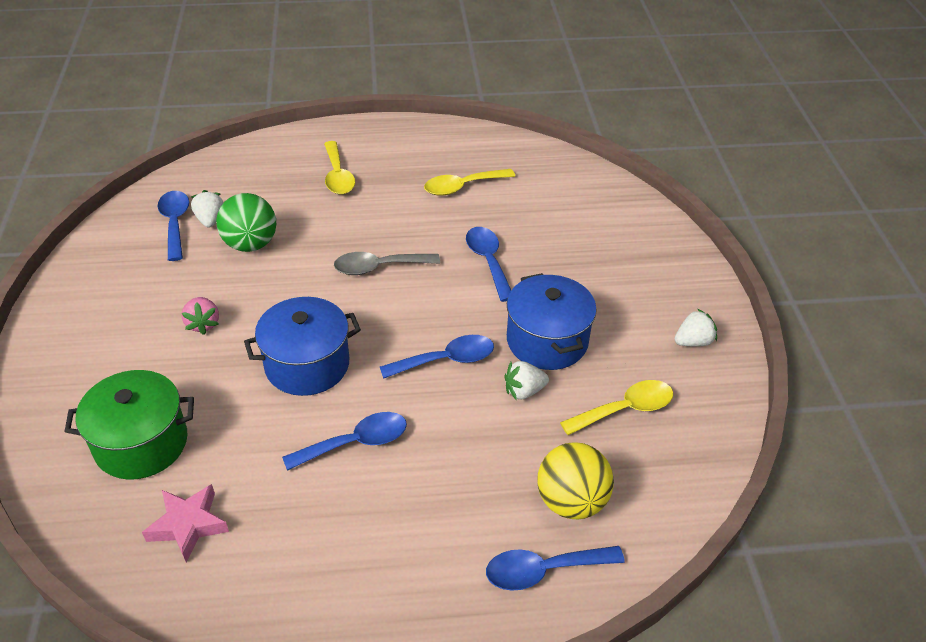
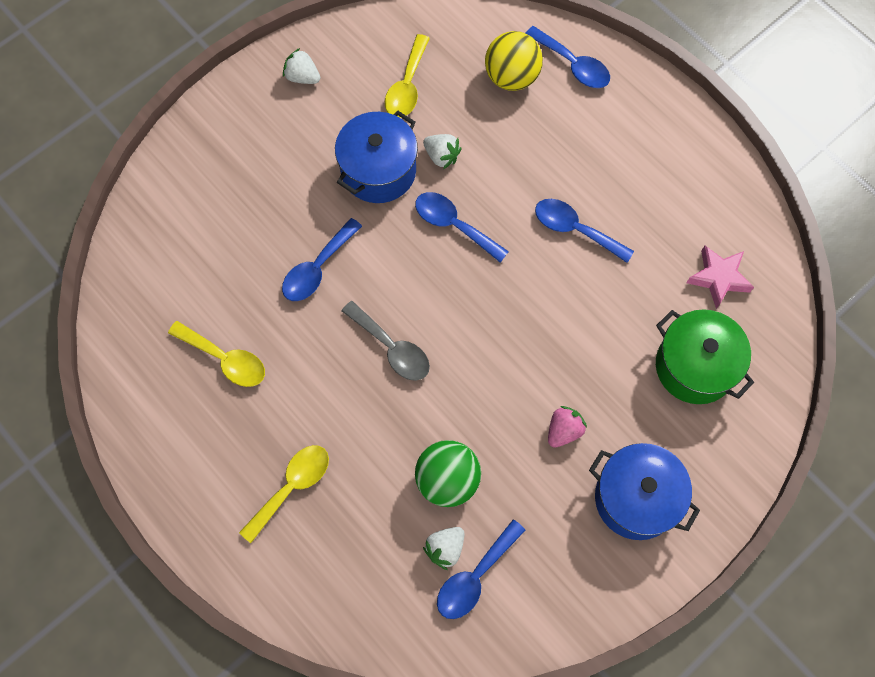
camera: 125 degrees left, 25 degrees up
blue pot [244,297,361,396] -> blue pot moved to [589,443,700,540]
yellow spoon [560,380,673,435] -> yellow spoon turned 105 degrees counterclockwise [385,34,430,118]

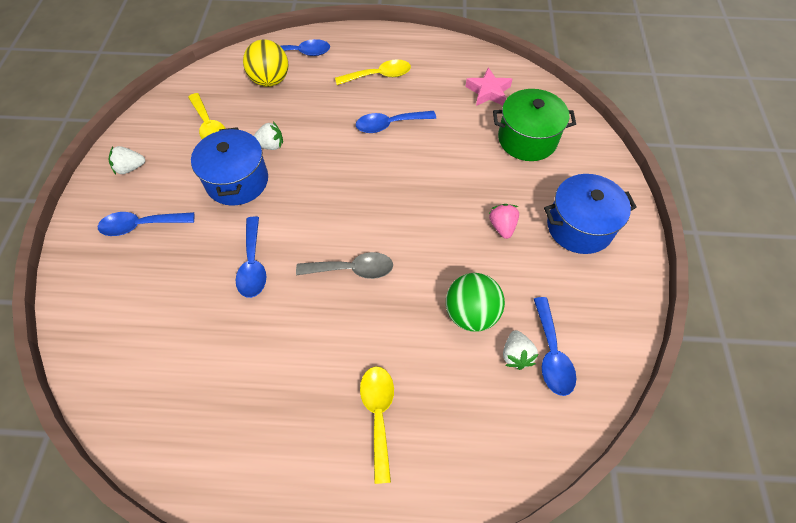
camera: 45 degrees left, 10 degrees down
yellow spoon [168,321,265,387] -> yellow spoon moved to [335,60,411,85]
blue spoon [415,192,509,262] -> blue spoon moved to [97,212,194,236]

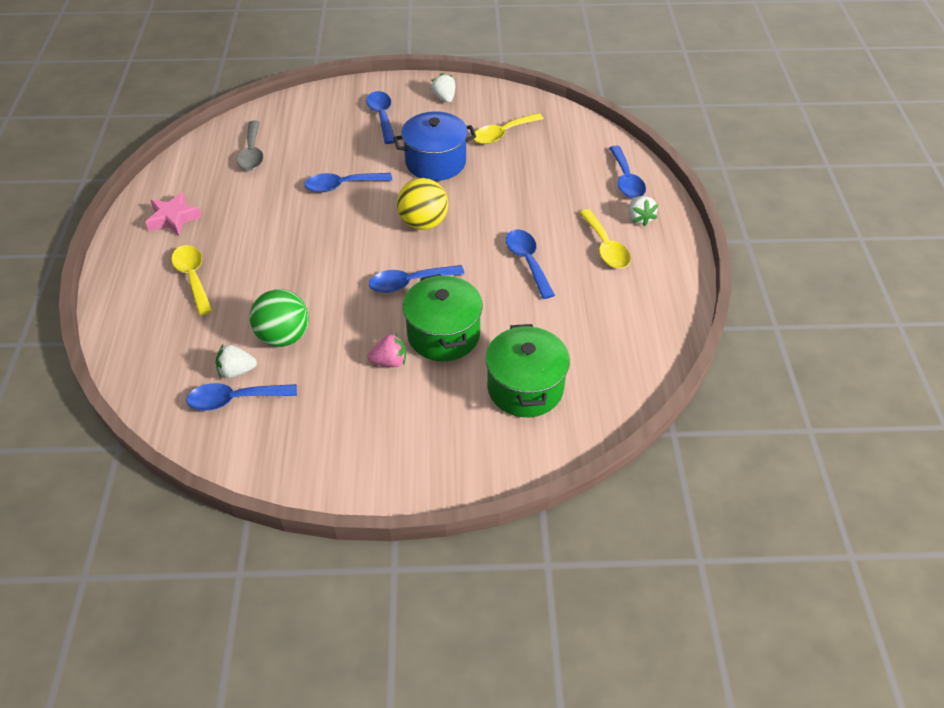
camera: 85 degrees right, 10 degrees down
yellow ball [243,40,288,87] -> yellow ball moved to [397,178,448,230]
white strawberry [253,122,283,150] -> white strawberry moved to [629,196,658,227]
grey spoon [296,252,393,279] -> grey spoon moved to [237,120,263,170]
yellow spoon [360,366,394,484] -> yellow spoon turned 105 degrees counterclockwise [171,245,213,315]
pink star [465,67,512,106] -> pink star moved to [145,192,202,236]
blue pot [544,174,637,254] -> none
none -> blue spoon [369,265,464,293]
none -> green pot [403,274,483,361]

